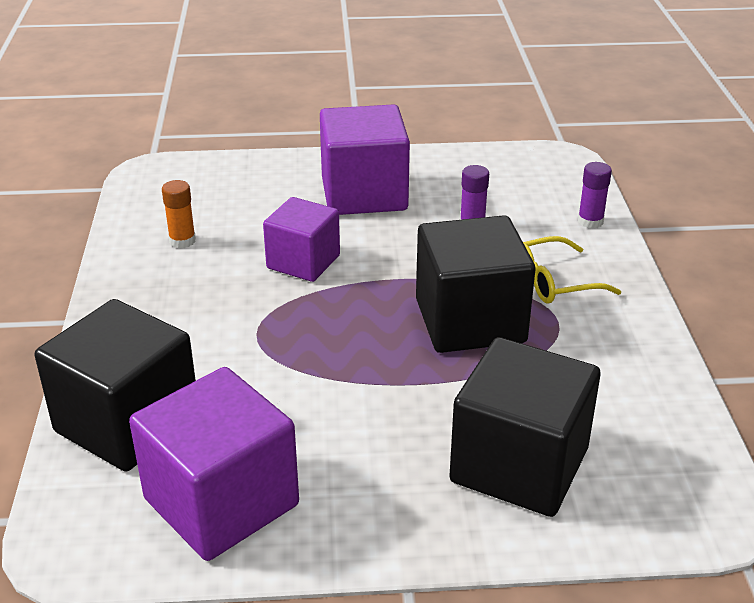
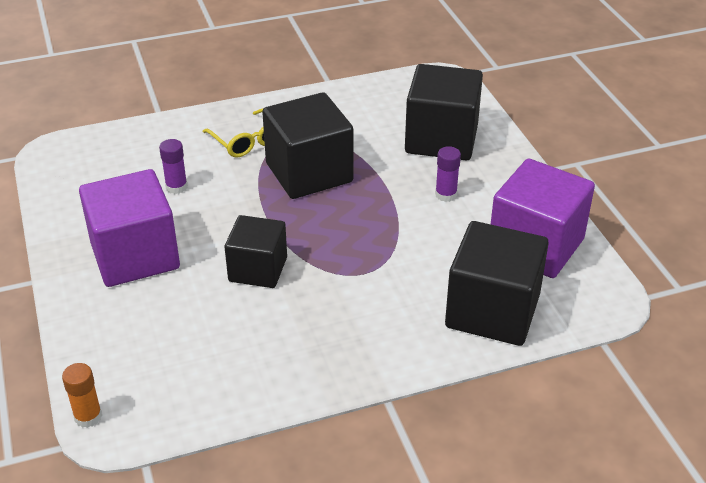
camera: 105 degrees left, 5 degrees up
orange glue stick [162,180,196,248] -> orange glue stick moved to [62,363,102,428]
purple cube [263,197,340,282] -> black cube [225,215,287,288]
purple glue stick [578,162,612,229] -> purple glue stick moved to [435,146,461,202]

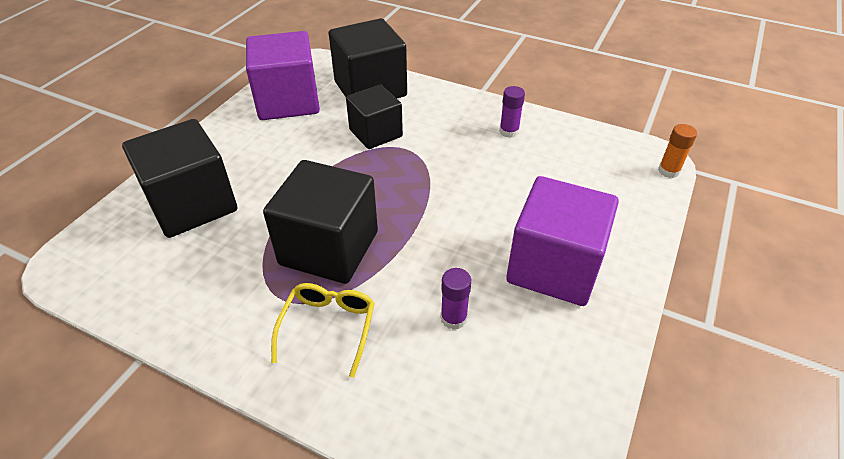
camera: 135 degrees left, 5 degrees up
black cube [225,215,287,288] -> black cube moved to [346,84,403,149]
purple glue stick [435,146,461,202] -> purple glue stick moved to [499,86,525,138]

